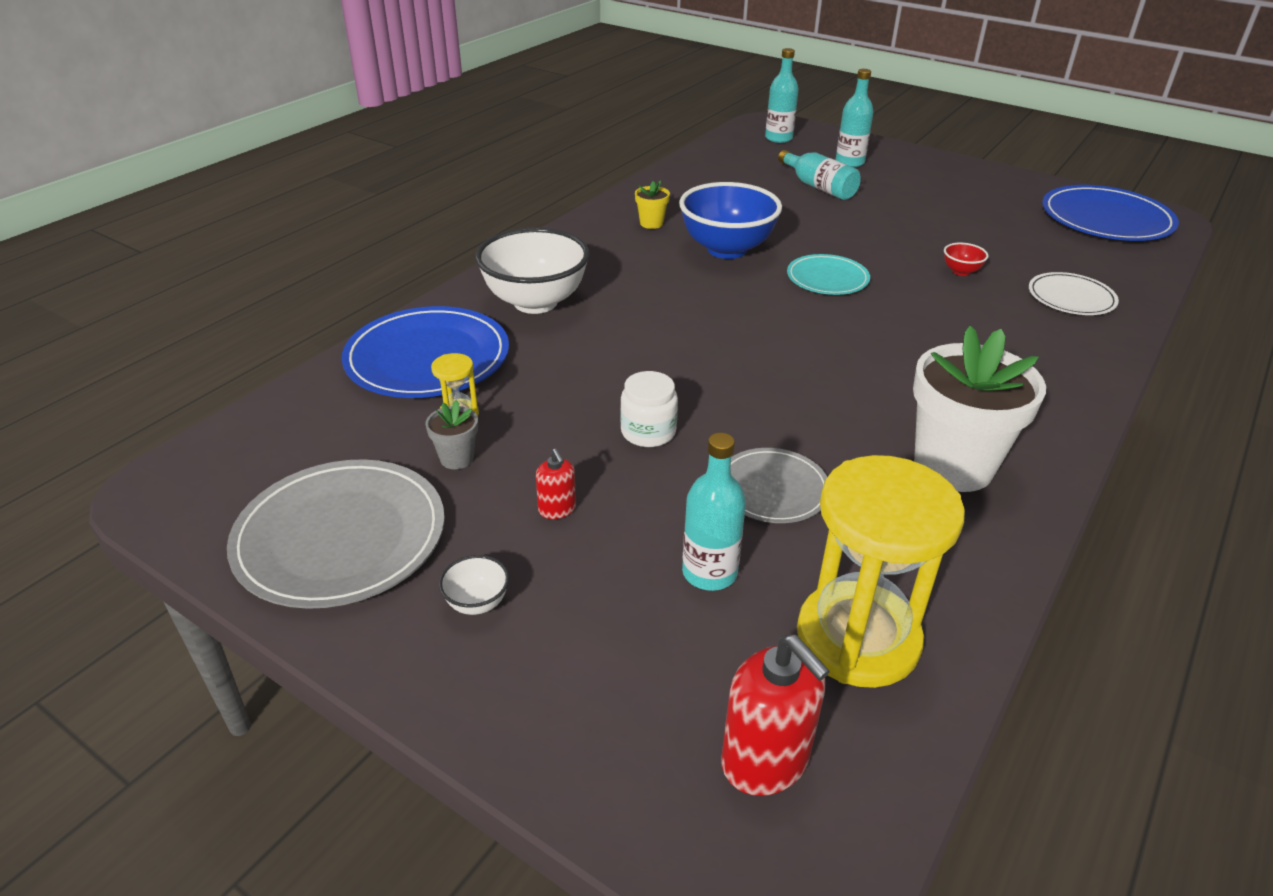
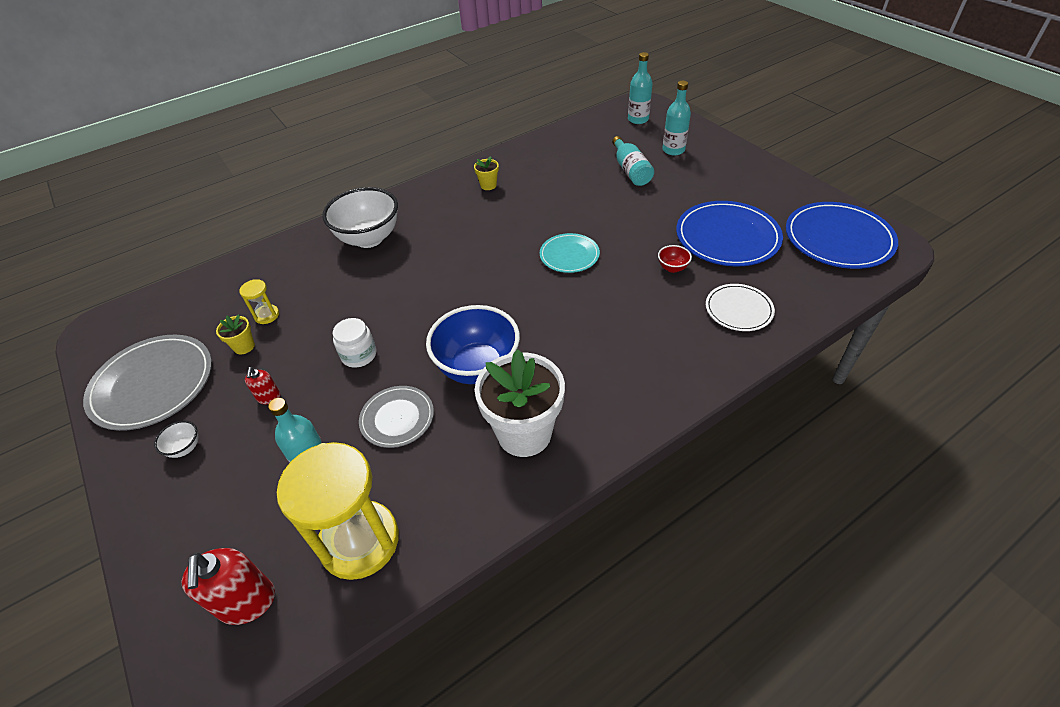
camera: 25 degrees right, 10 degrees up
blue plate [342,306,509,398] -> blue plate moved to [676,201,783,266]
grey flower pot [425,400,478,469] -> yellow flower pot [216,314,255,354]
blue bowl [679,182,782,259] -> blue bowl moved to [426,305,520,384]

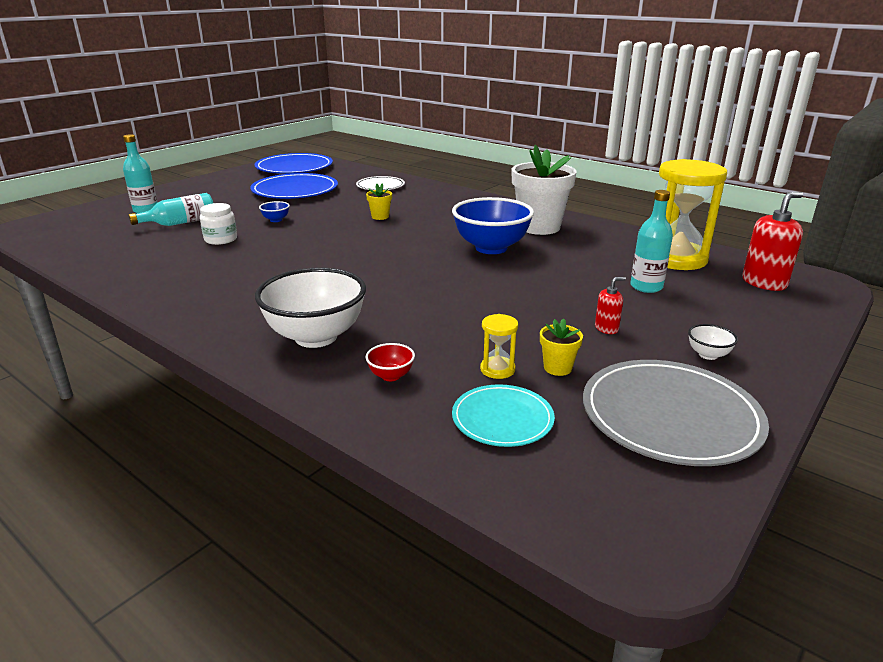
camera: 110 degrees left, 20 degrees down
white jar [333,318,376,368] -> white jar moved to [200,203,237,245]
grey plate [359,386,434,448] -> none
yellow flower pot [474,156,499,190] -> yellow flower pot moved to [366,183,392,220]
turquoise plate [540,233,600,273] -> turquoise plate moved to [452,384,555,447]
turquoise bottle [628,52,653,124] -> none
red bowl [658,245,692,273] -> red bowl moved to [365,343,415,381]
none -> blue bowl [259,201,290,222]

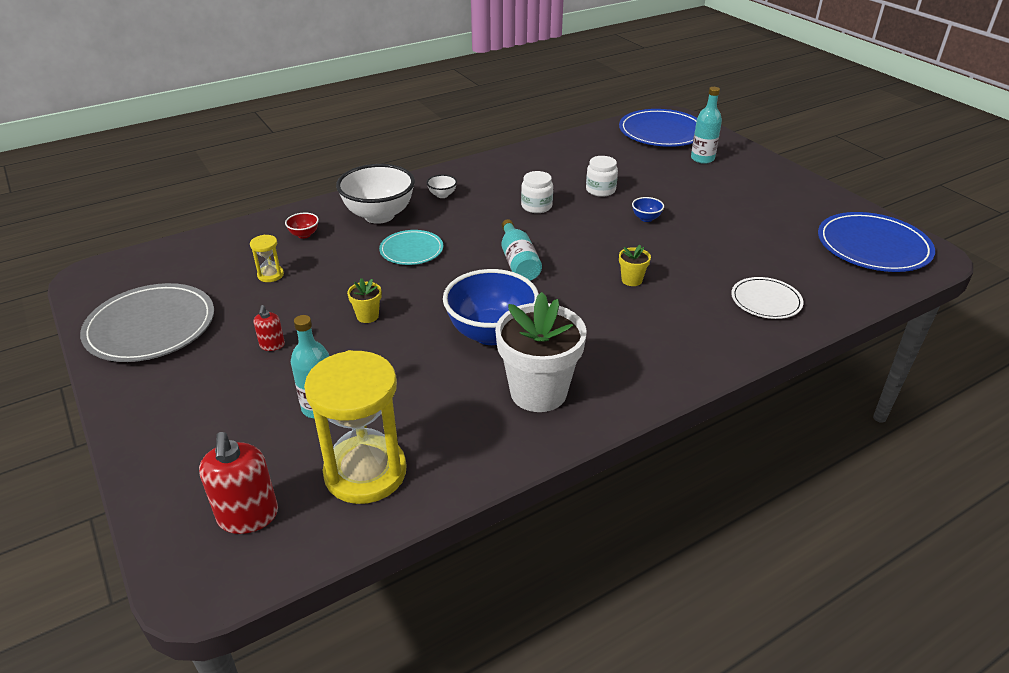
camera: 110 degrees right, 10 degrees up
turquoise bottle [129,193,213,226] -> turquoise bottle moved to [502,219,542,281]
blue plate [250,173,338,199] -> blue plate moved to [619,109,697,147]
turquoise plate [452,384,555,447] -> turquoise plate moved to [379,230,443,265]
yellow flower pot [540,319,583,376] -> yellow flower pot moved to [347,278,382,323]
white bowl [688,324,738,360] -> white bowl moved to [426,175,457,198]
none -> white jar [521,171,553,213]

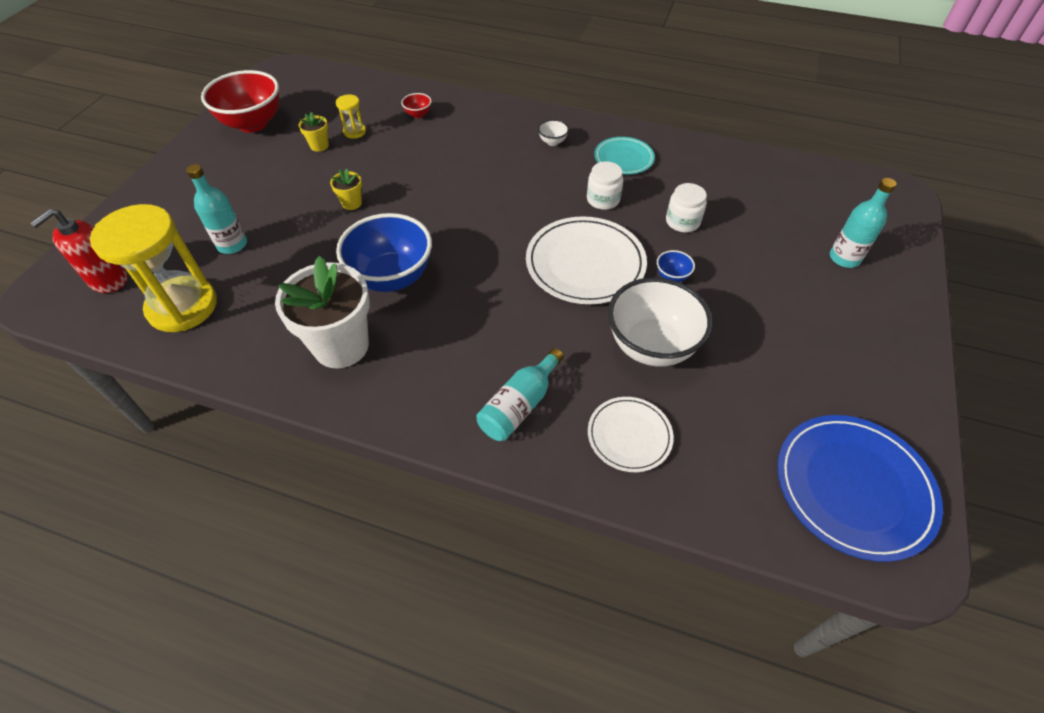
camera: 50 degrees right, 15 degrees up
grey plate [80,283,214,362] -> red bowl [201,70,279,133]
red soap dispenser [254,305,285,351] -> none
white bowl [336,164,415,224] -> white bowl moved to [608,277,713,367]
turquoise plate [379,230,443,265] -> turquoise plate moved to [594,137,655,175]
turquoise bottle [502,219,542,281] -> turquoise bottle moved to [476,348,564,441]
blue plate [619,109,697,147] -> none
yellow flower pot [619,245,651,286] -> yellow flower pot moved to [299,112,329,152]
none -> white plate [526,216,647,304]

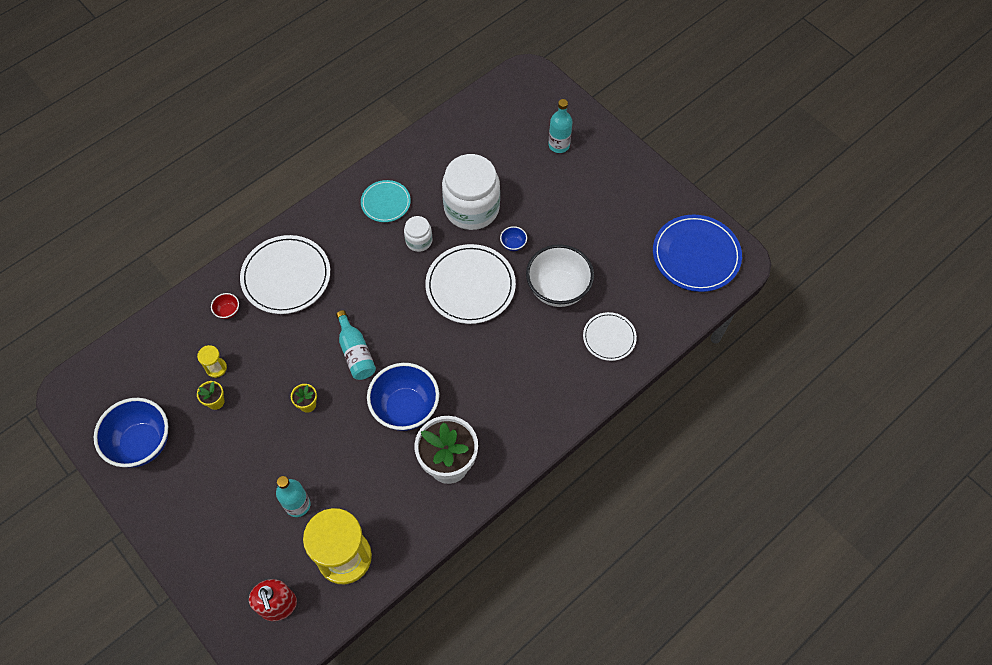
camera: 60 degrees left, 10 degrees up
red bowl [201,70,279,133] -> blue bowl [94,398,168,468]
turquoise bottle [476,348,564,441] -> turquoise bottle moved to [336,310,376,380]
white bowl [538,119,569,146] -> none
white jar [666,183,707,232] -> white jar [442,154,500,230], size x2.10
none -> white plate [240,235,330,314]

